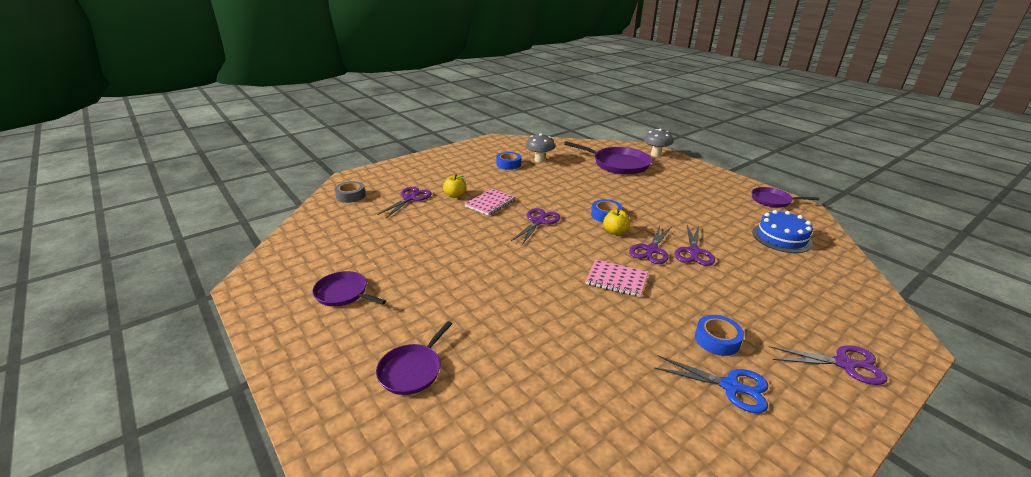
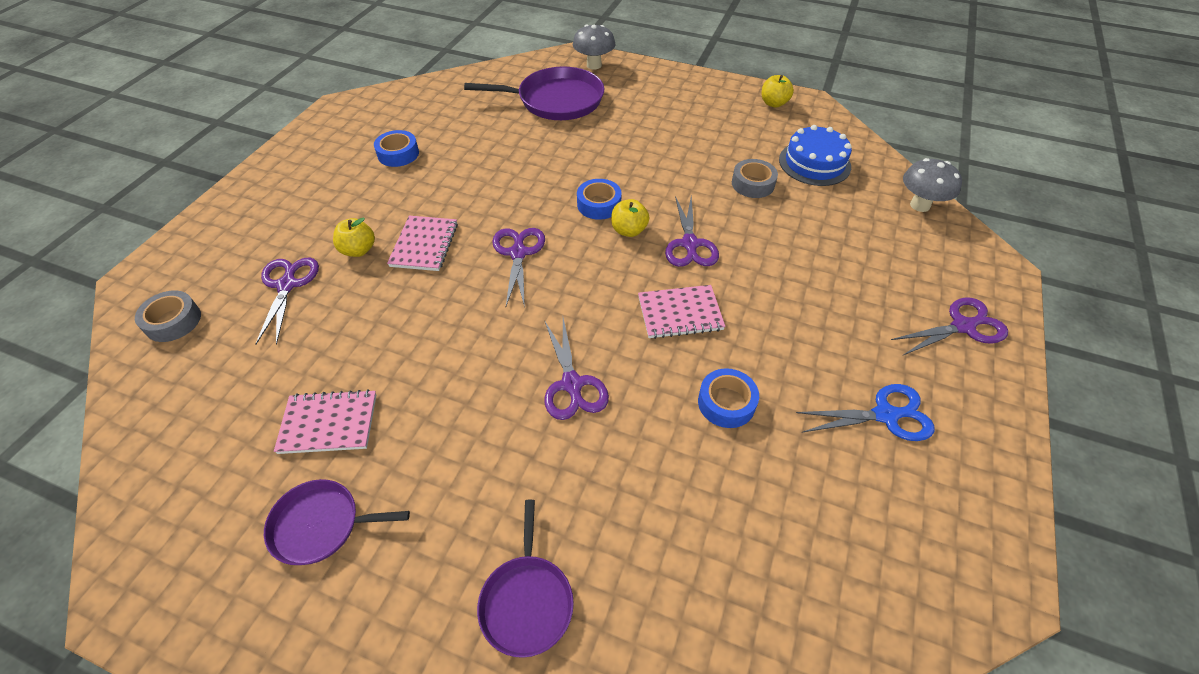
camera: 30 degrees left, 20 degrees up
grey mushroom [526,133,555,163] -> grey mushroom moved to [903,158,962,212]
purple scissors [675,225,715,266] -> purple scissors moved to [544,318,609,420]
blue tape [695,315,744,356] -> blue tape moved to [698,368,759,428]
purple pan [751,187,819,208] -> yellow apple [762,75,794,108]
none -> pink notebook [274,389,376,454]
none -> grey tape [732,159,778,198]

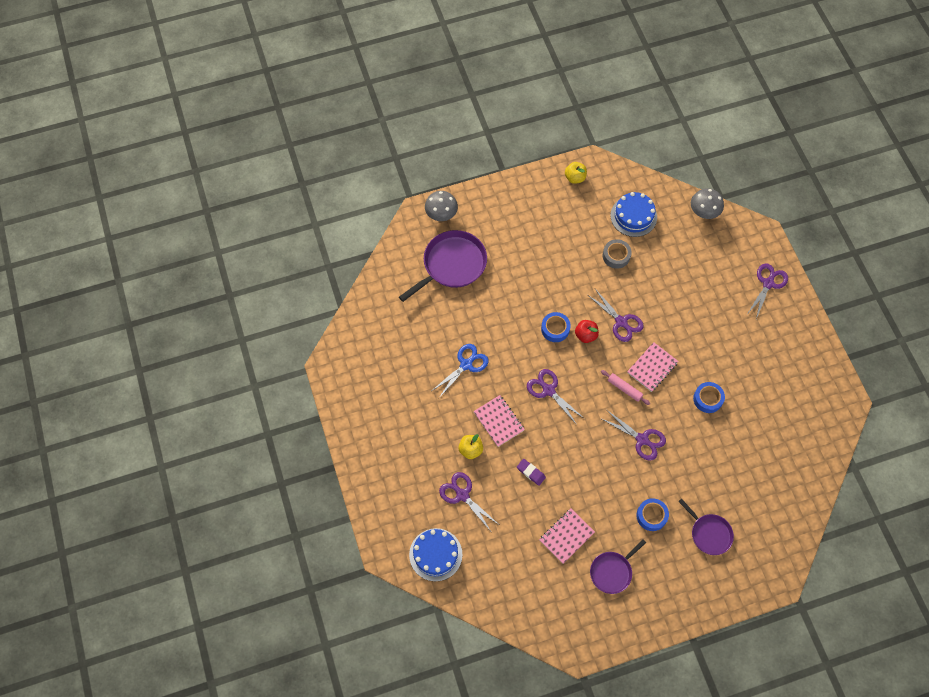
camera: 40 degrees left, 15 degrees up
grey tape [135,290,201,342] -> blue cake [409,528,462,581]
blue tape [374,130,419,167] -> blue tape moved to [636,498,669,531]
yellow apple [611,199,650,237] -> red apple [575,320,599,343]
blue scissors [796,384,934,441] -> blue scissors moved to [433,344,489,398]
none -> purple eraser [517,459,546,486]
none -> pink rolling pin [601,370,650,405]

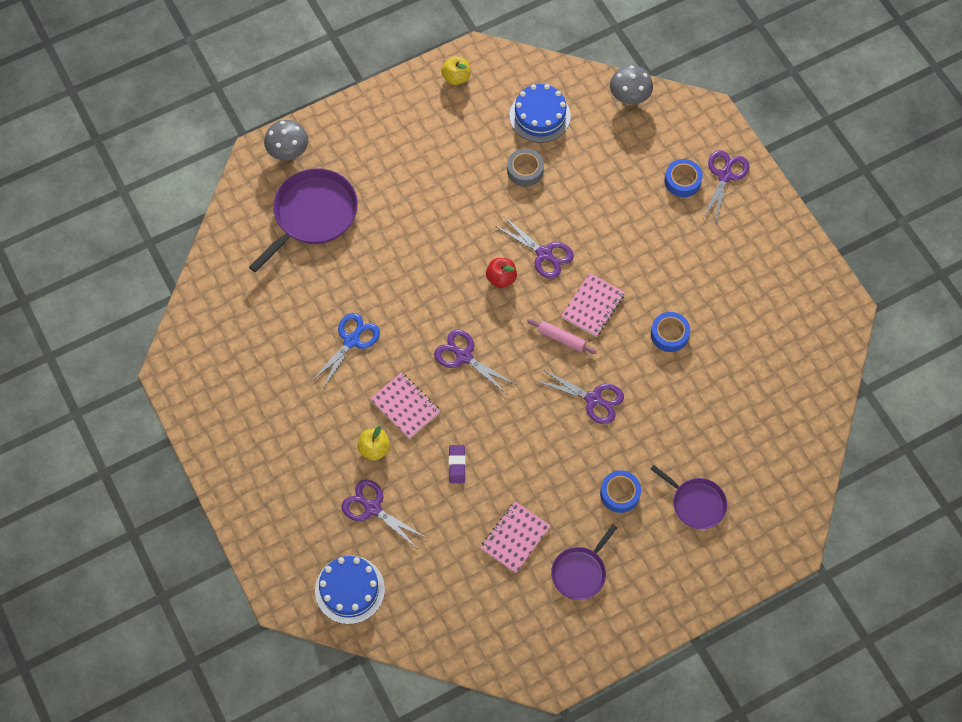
camera: 10 degrees left, 0 degrees up
purple eraser [517,459,546,486] -> purple eraser turned 60 degrees clockwise [449,445,466,483]
blue tape [541,312,571,342] -> blue tape moved to [664,159,703,197]

